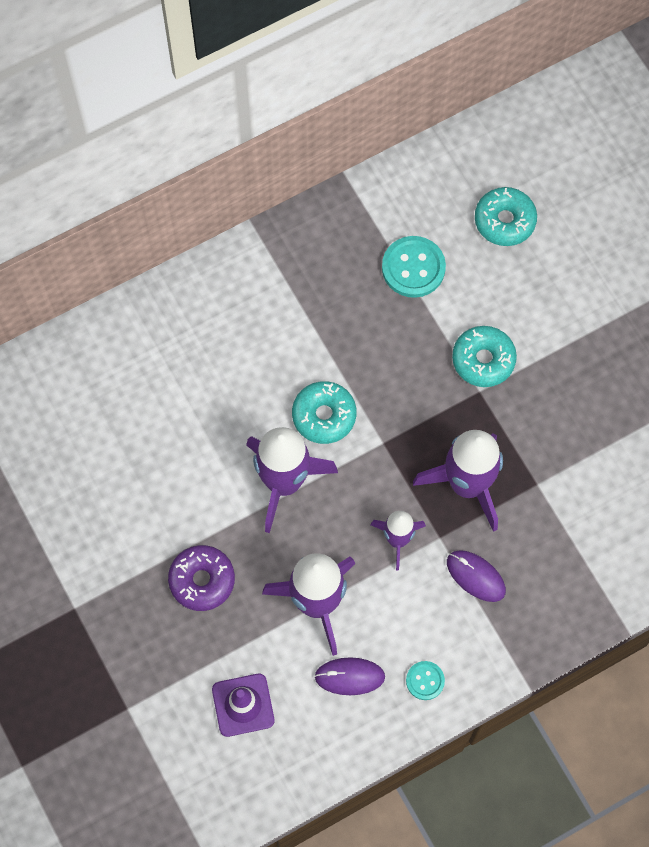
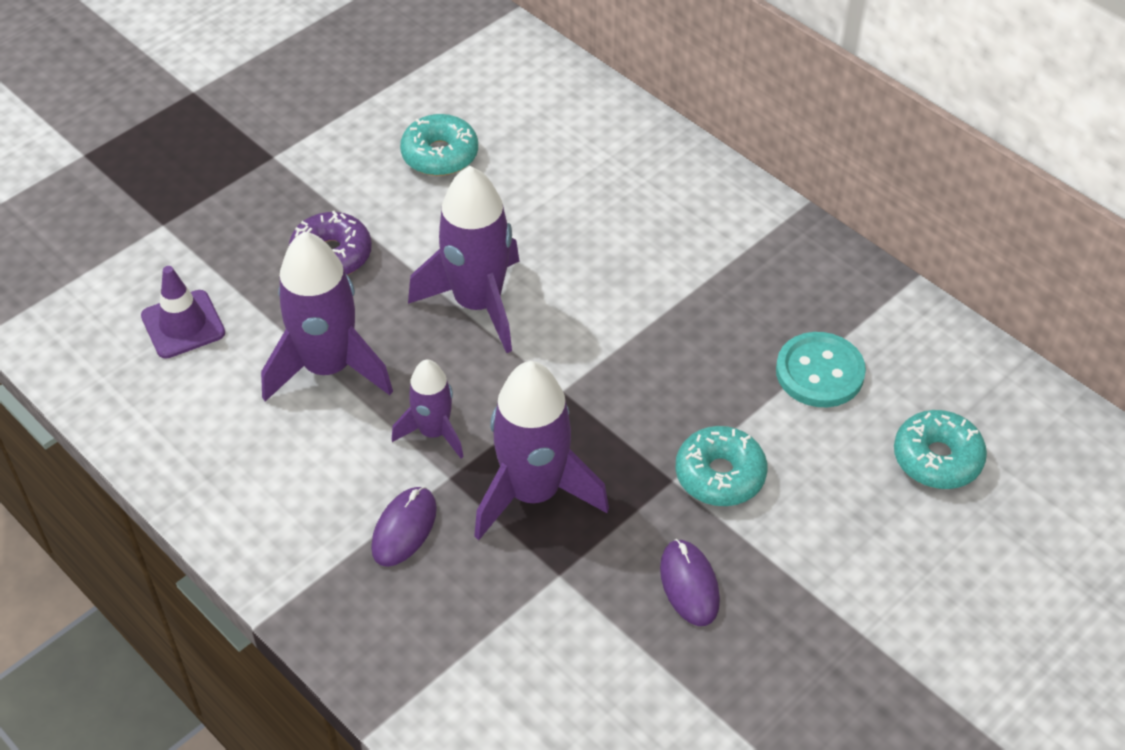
camera: 75 degrees right, 20 degrees down
turquoise donut [292,381,356,444] -> turquoise donut moved to [400,114,478,176]
purple mouse [314,658,385,695] -> purple mouse moved to [660,539,720,626]
turquoise button [406,661,445,700] -> none

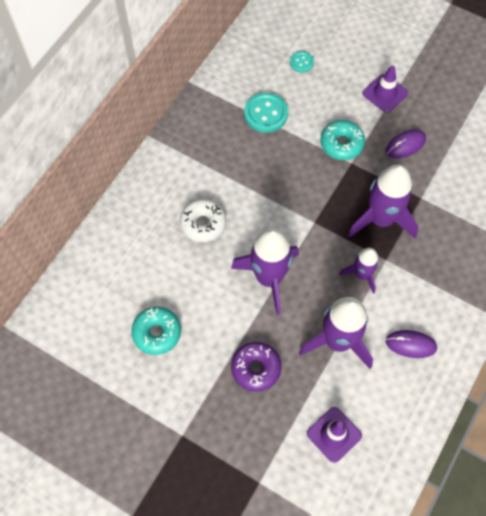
camera: 105 degrees left, 15 degrees up
purple mouse [371,487,437,567] -> purple mouse moved to [386,330,437,358]
turquoise donut [894,410,987,489] -> turquoise button [290,51,314,73]
none -> white donut [180,199,226,242]
none -> purple traffic cone [362,66,408,113]

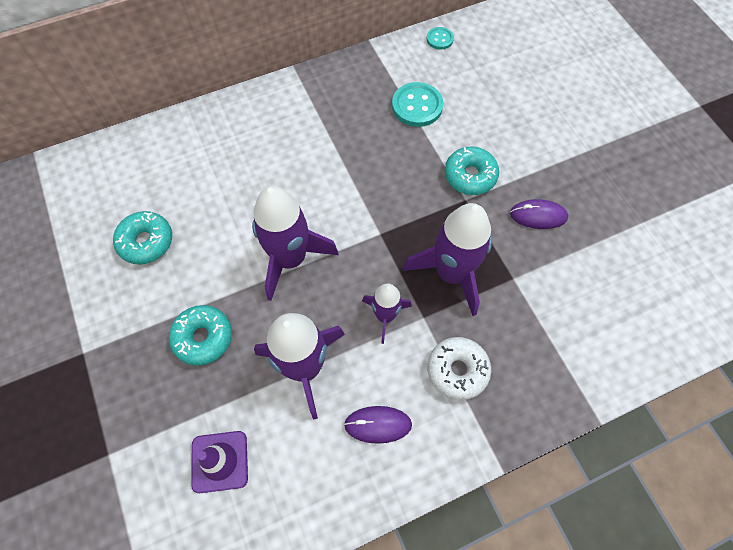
camera: 35 degrees right, 0 degrees up
white donut [180,199,226,242] -> white donut moved to [428,337,491,400]
purple donut [231,342,282,392] -> turquoise donut [169,305,232,366]
turquoise button [290,51,314,73] -> turquoise button moved to [427,27,454,50]
purple traffic cone [362,66,408,113] -> none
purple mouse [386,330,437,358] -> purple mouse turned 45 degrees counterclockwise [344,406,412,444]

